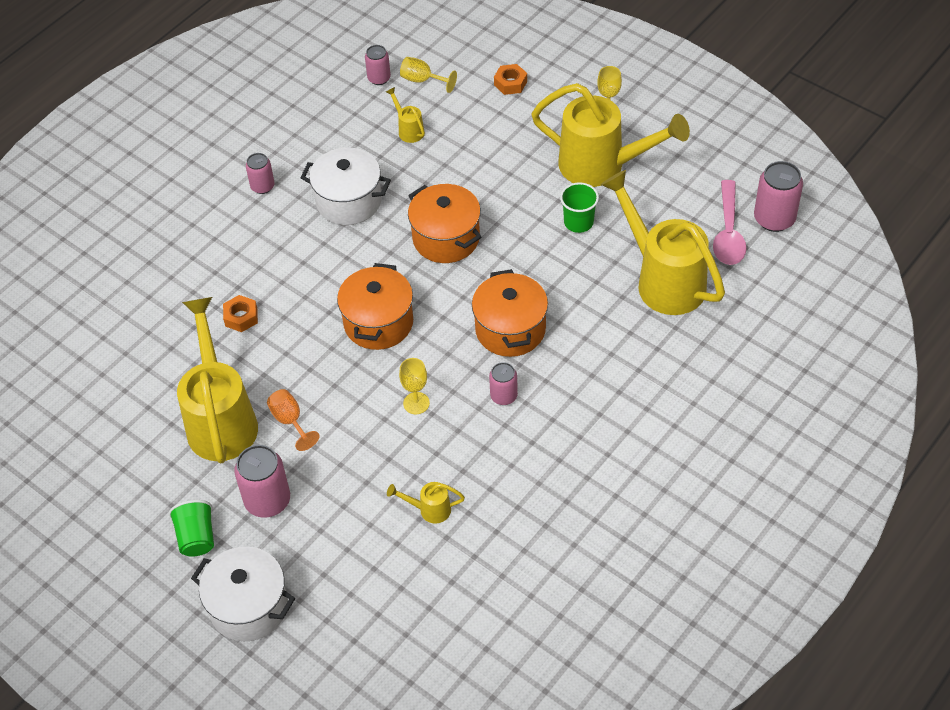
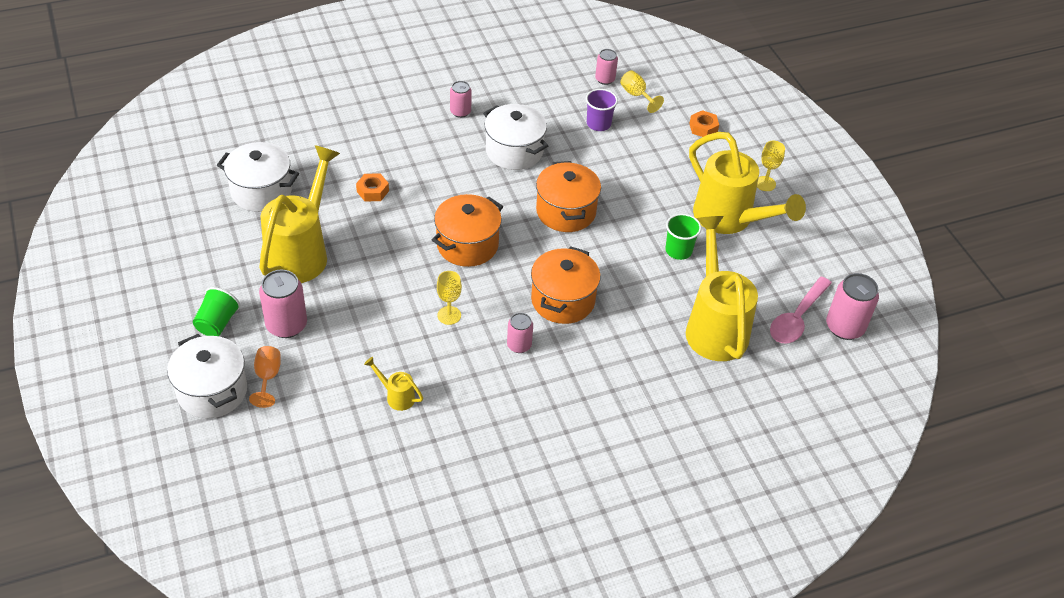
camera: 25 degrees right, 5 degrees down
orange goblet [267,389,320,451] -> orange goblet moved to [249,346,281,408]
yellow watering can [386,87,425,143] -> purple cup [586,89,618,131]
none -> white pot [217,142,299,212]

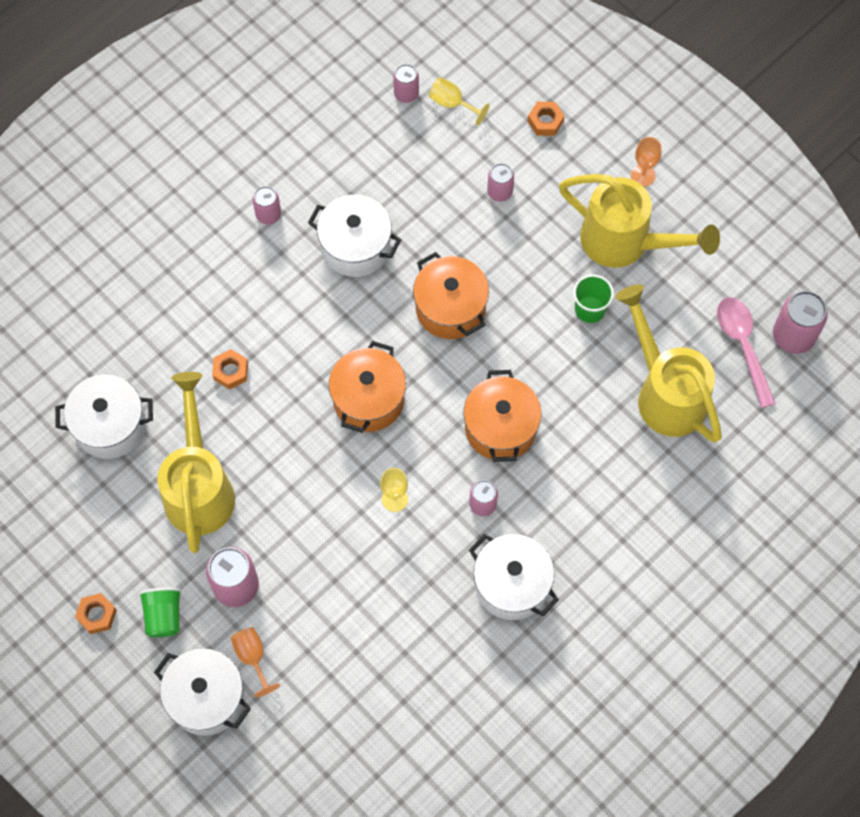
camera: 20 degrees left, 20 degrees up
yellow watering can [364,357,423,411] -> none
purple cup [586,89,618,131] -> none
yellow goblet [757,141,785,191] -> orange goblet [631,137,662,187]
pink spoon [770,277,832,343] -> pink spoon turned 150 degrees clockwise [717,297,776,408]
none -> orange nut [75,593,117,634]
none -> white pot [469,534,559,620]
none -> pink can [487,163,514,202]

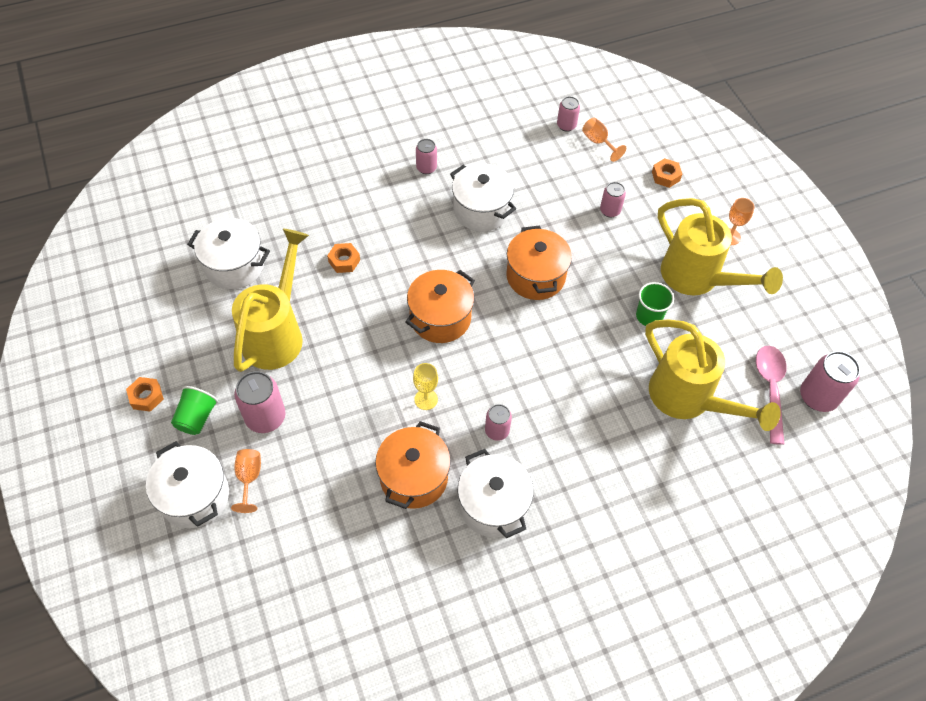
camera: 20 degrees right, 10 degrees down
yellow goblet [429,77,490,126] -> orange goblet [582,118,626,162]
orange pot [463,370,542,462] -> orange pot moved to [375,421,451,509]
yellow watering can [615,284,722,443] -> yellow watering can turned 150 degrees clockwise [645,319,781,431]

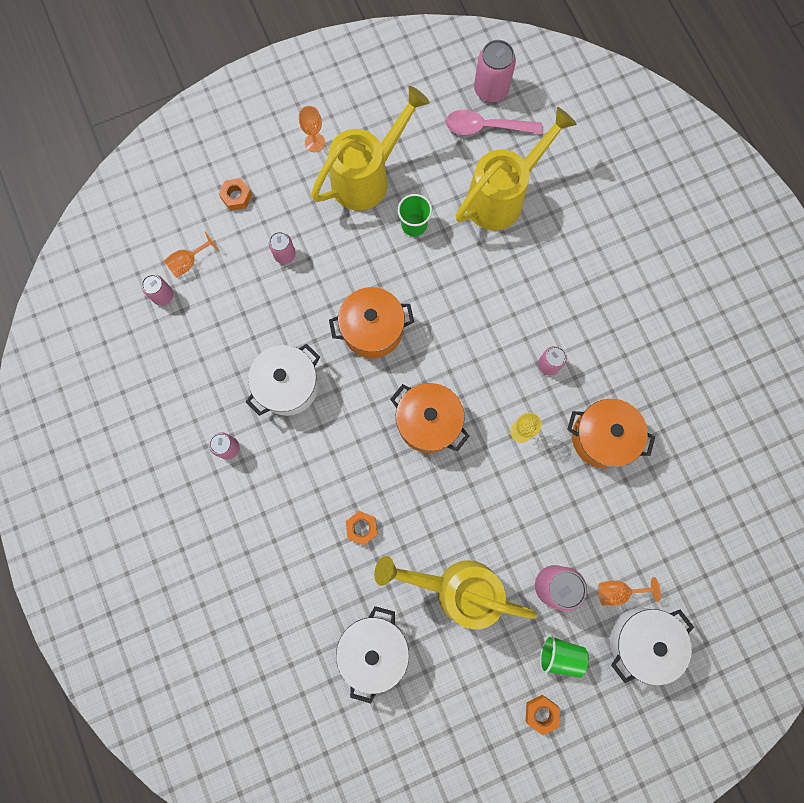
camera: 90 degrees left, 20 degrees up
white pot [458,449,534,538] -> none

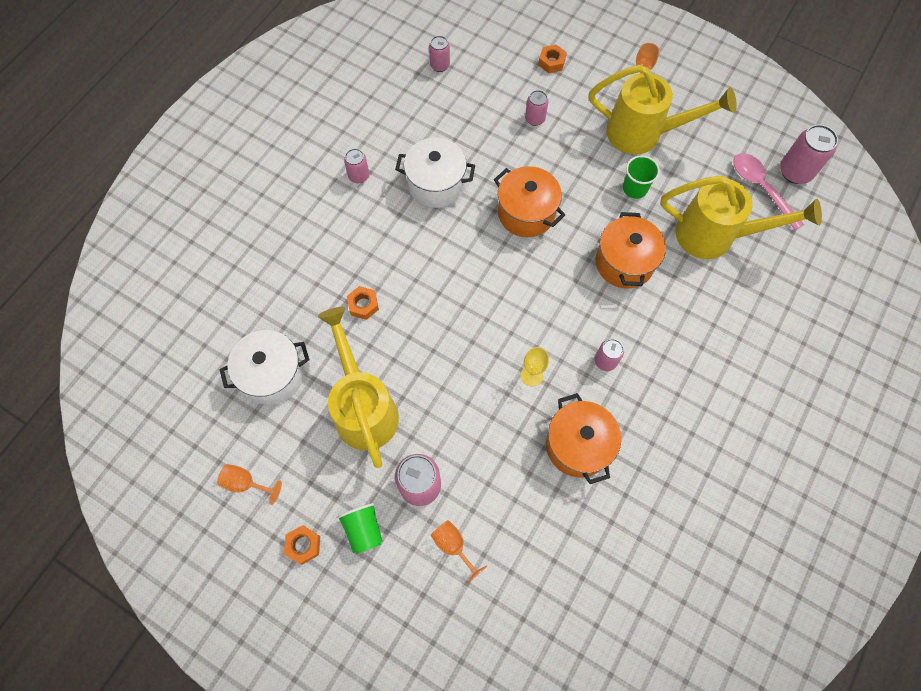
camera: 55 degrees right, 10 degrees down
orange goblet [164,231,219,278] -> orange goblet moved to [217,464,282,505]
orange pot [390,383,469,453] -> orange pot moved to [595,212,666,289]
white pot [610,608,694,685] -> none

